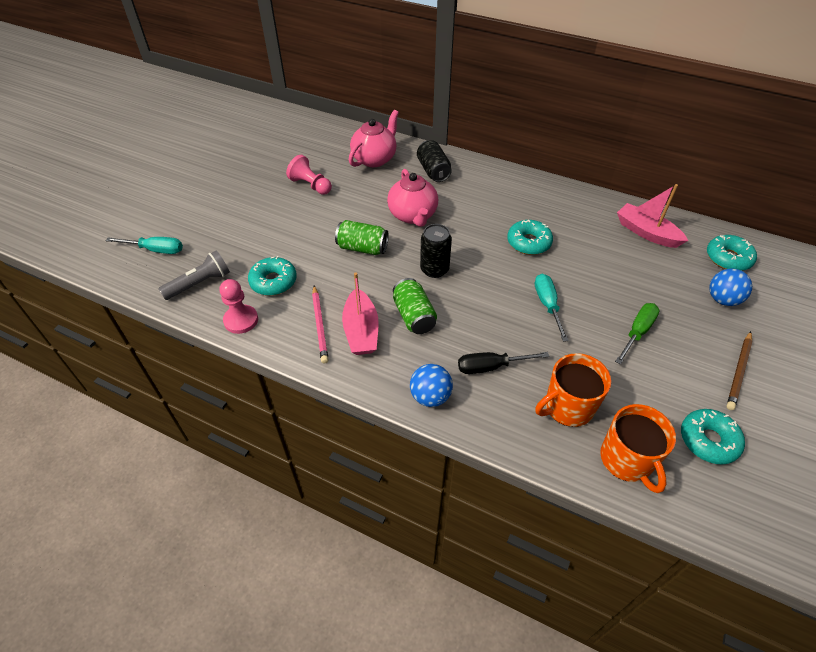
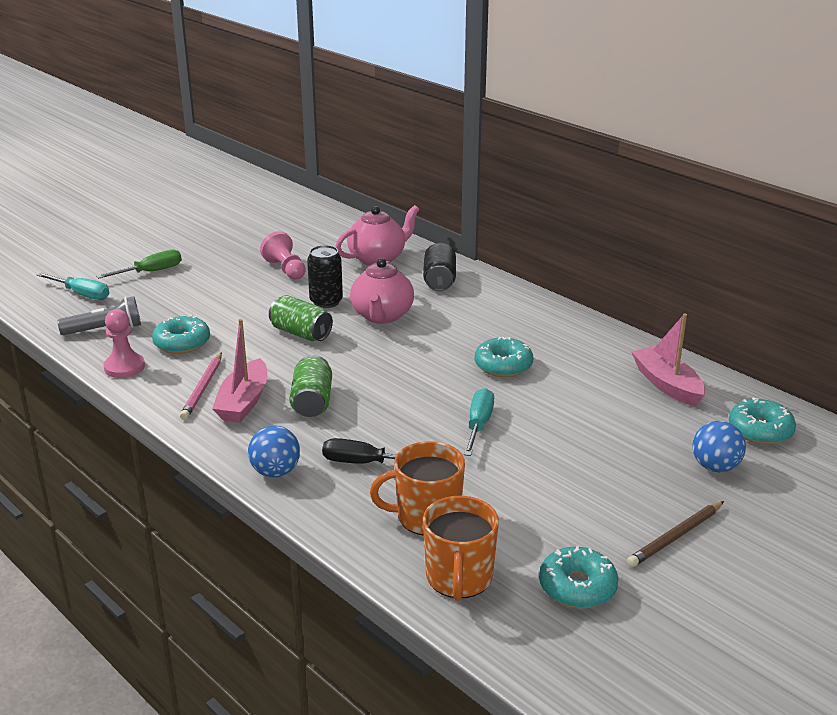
camera: 20 degrees right, 20 degrees down
black can [420,224,452,278] -> black can moved to [307,245,343,308]
green screwdriver [615,303,660,365] -> green screwdriver moved to [96,250,182,279]

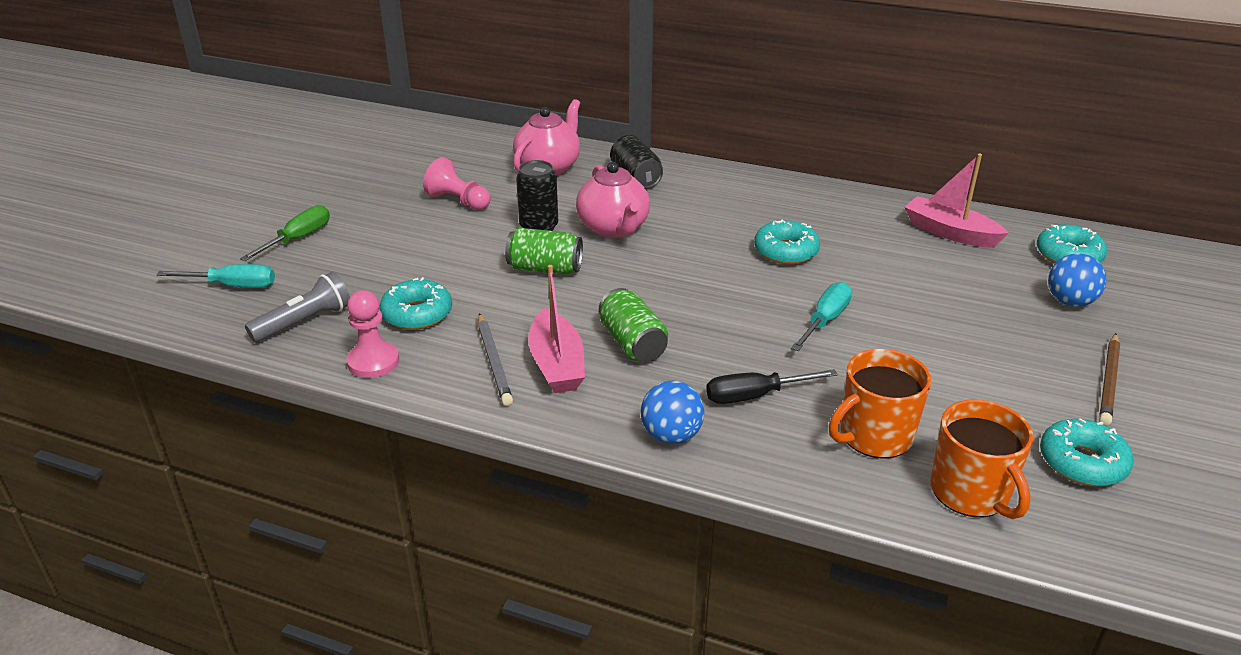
camera: 25 degrees left, 5 degrees up
pink pencil [180,352,222,420] -> grey pencil [478,313,513,406]
turquoise screwdriver [464,388,494,456] -> turquoise screwdriver turned 45 degrees clockwise [791,282,852,351]

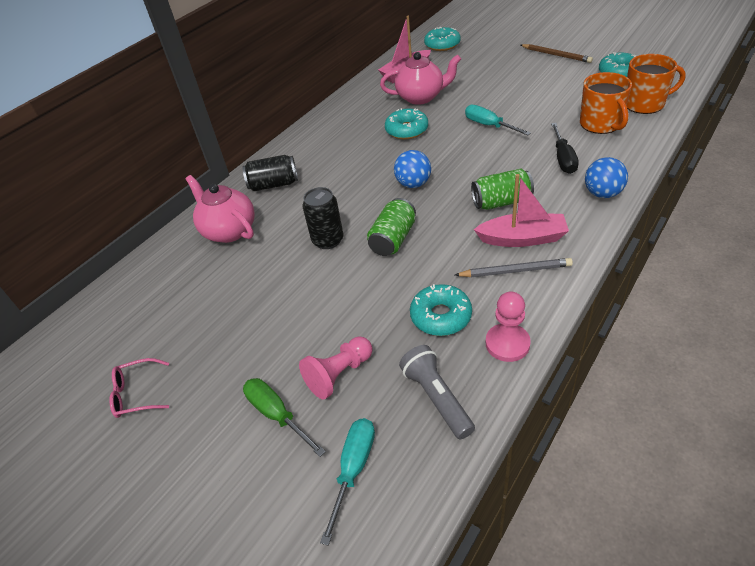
camera: 70 degrees left, 10 degrees up
pink pawn [423,157,491,210] -> pink pawn moved to [299,336,373,399]
pink teapot [576,162,650,238] -> pink teapot moved to [380,52,461,105]
blue ball [1048,253,1107,307] -> blue ball moved to [394,150,431,188]
none -> pink glasses [109,358,169,418]

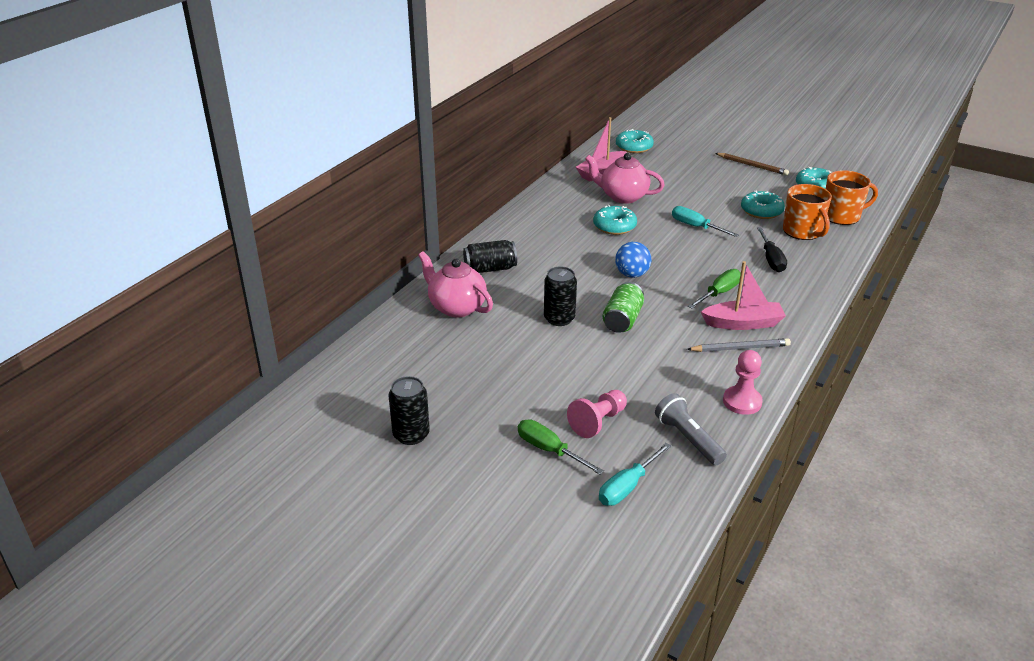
camera: 10 degrees left, 10 degrees down
pink glasses [109,358,169,418] -> black can [389,376,430,445]
turquoise screwdriver [320,418,375,546] -> turquoise screwdriver turned 150 degrees counterclockwise [599,443,671,506]
pink teapot [380,52,461,105] -> pink teapot turned 150 degrees counterclockwise [585,153,665,204]
turquoise donut [410,284,472,336] -> turquoise donut moved to [741,190,785,219]
green can [471,169,534,210] -> green screwdriver [688,269,741,309]
blue ball [585,157,628,198] -> none

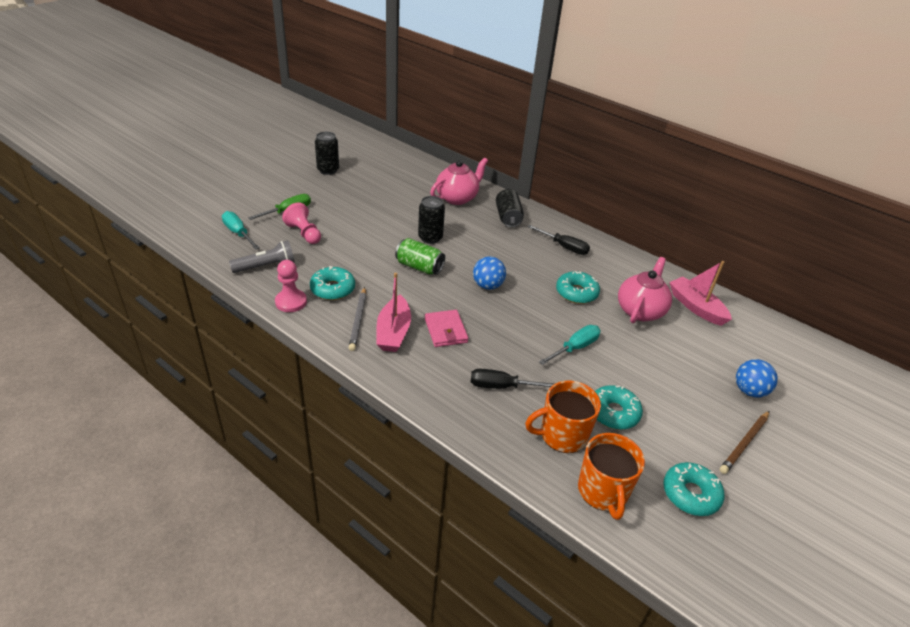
camera: 95 degrees right, 5 degrees up
turquoise donut [616,129,654,153] -> turquoise donut moved to [310,266,355,300]
green screwdriver [688,269,741,309] -> pink wallet [425,310,468,347]
none -> black screwdriver [527,225,590,255]
none -> blue ball [736,359,778,398]

